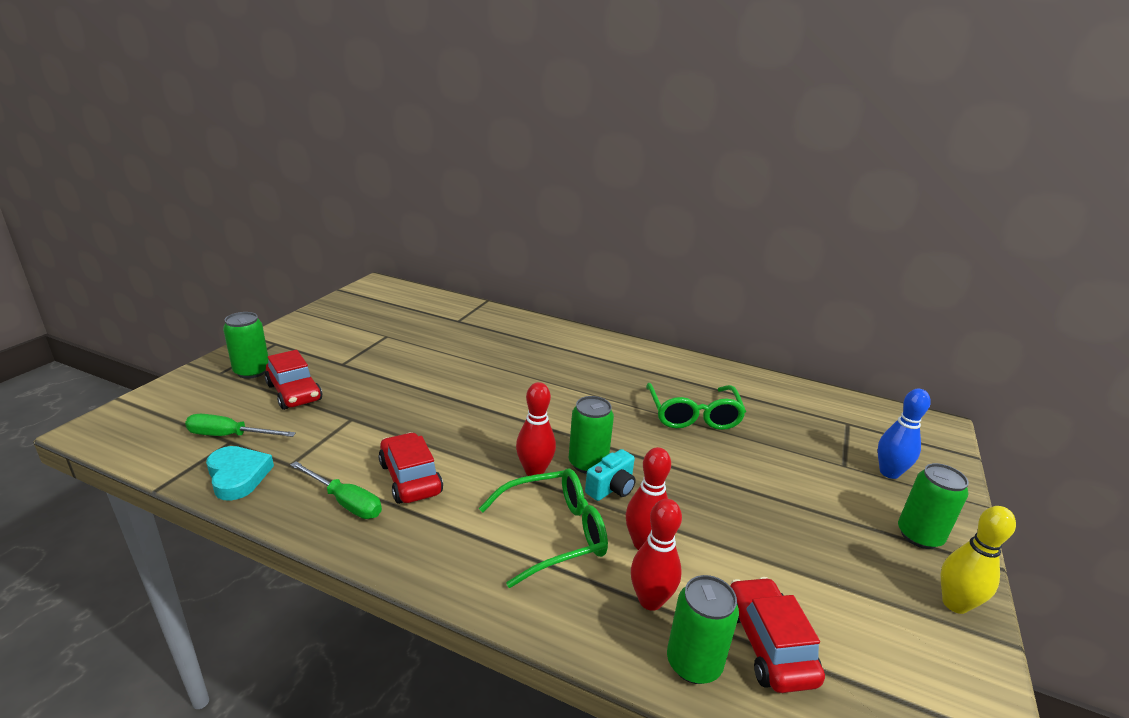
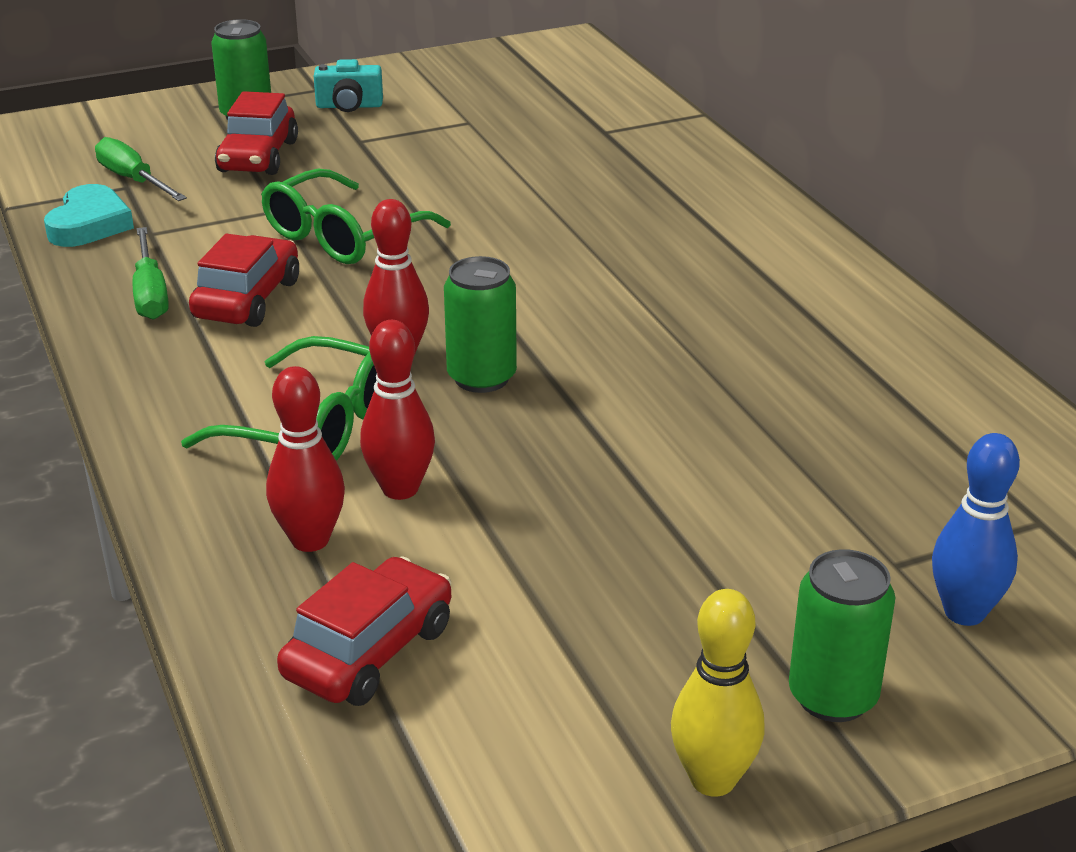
camera: 45 degrees right, 5 degrees up
turquoise camera [585,449,636,501] -> turquoise camera moved to [314,59,383,112]
green glasses [646,383,746,430] -> green glasses moved to [261,169,451,264]
green can [667,575,739,684] -> none

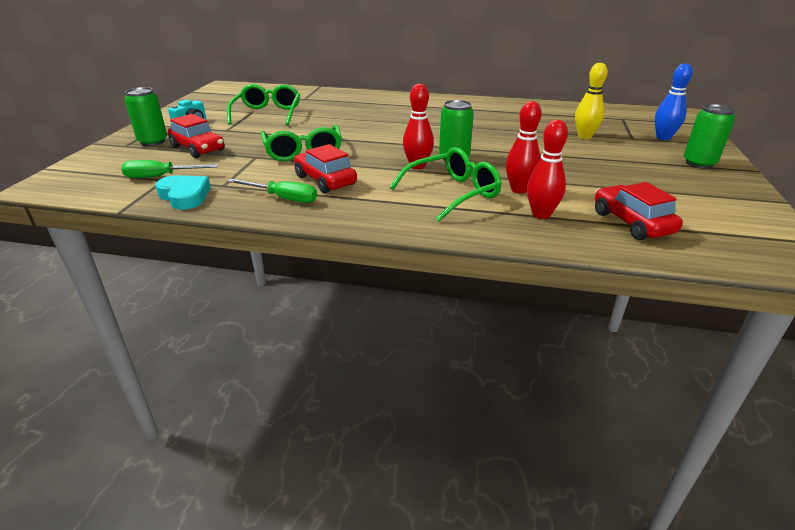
camera: 55 degrees left, 0 degrees up
yellow bowling pin [671,589,765,797] -> yellow bowling pin moved to [575,63,608,139]
none -> green glasses [227,84,300,125]

